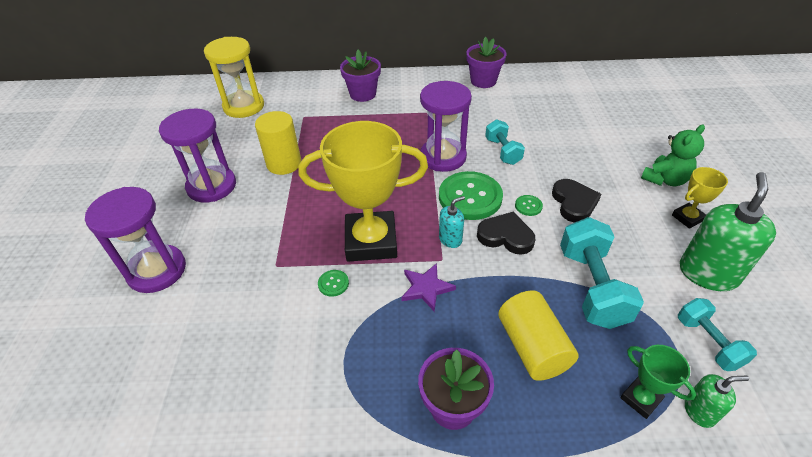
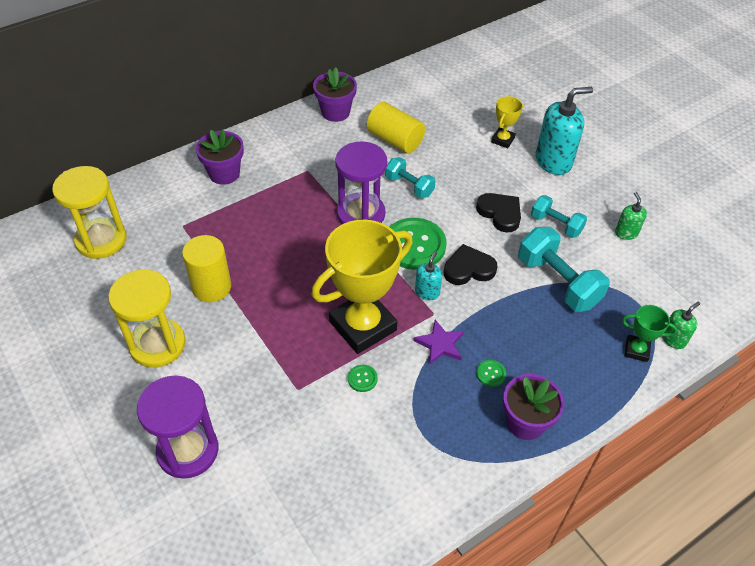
camera: 35 degrees left, 5 degrees up
purple hourglass [159,109,236,203] -> yellow hourglass [108,269,186,368]
yellow cylinder [498,290,579,381] -> yellow cylinder moved to [367,102,425,153]
green button [515,195,543,216] -> green button moved to [476,360,506,387]
green teddy bear [641,125,705,186] -> turquoise soap dispenser [536,87,593,175]
yellow trophy [672,167,728,229] -> yellow trophy moved to [491,96,523,148]
turquoise dumbbell [678,298,757,371] -> turquoise dumbbell moved to [531,195,587,238]
green soap dispenser [680,172,776,291] -> green soap dispenser [615,192,647,240], size x0.51

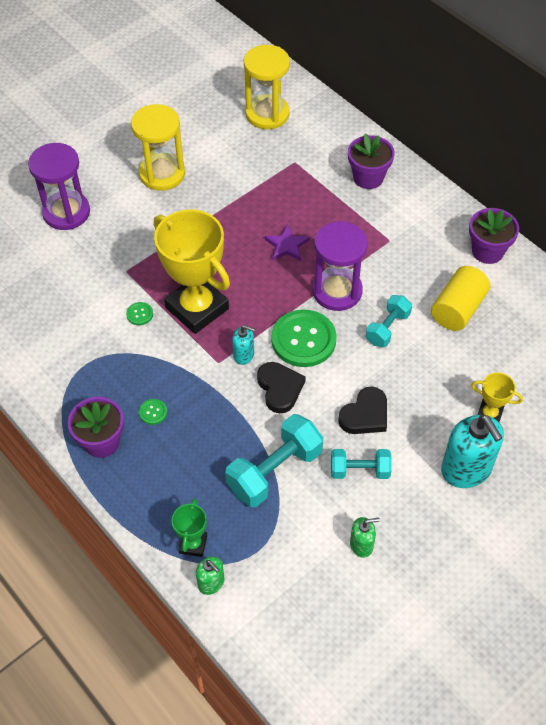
camera: 85 degrees right, 5 degrees up
yellow cylinder [182,235,231,302] -> none
purple star [413,320,464,365] -> purple star moved to [264,224,310,261]
turquoise dumbbell [531,195,587,238] -> turquoise dumbbell turned 60 degrees clockwise [331,449,392,479]

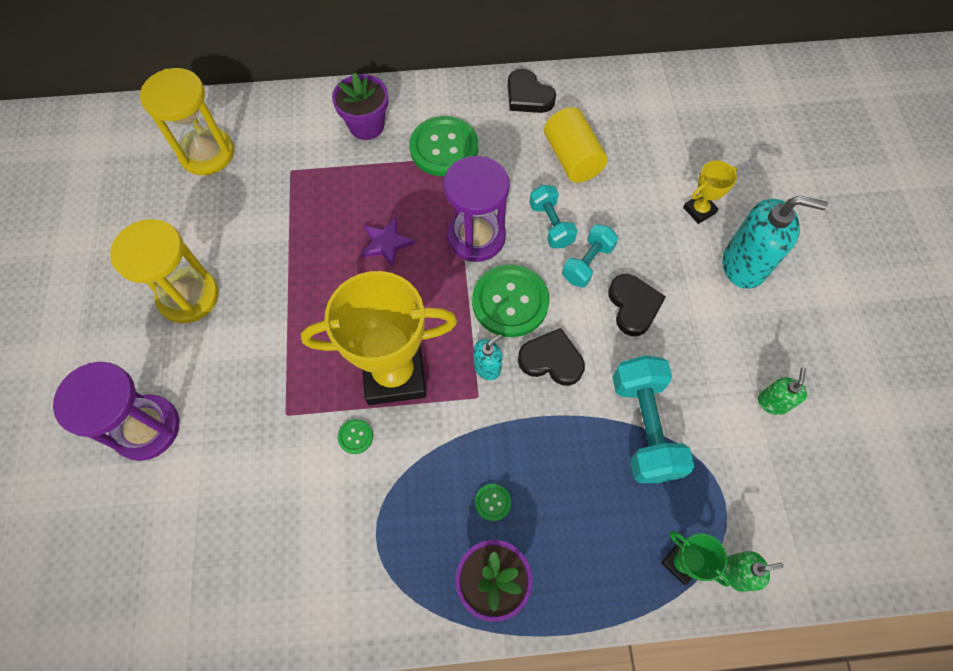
camera: 55 degrees left, 10 degrees up
turquoise dumbbell [331,449,392,479] -> turquoise dumbbell moved to [562,224,618,288]
purple flower pot [469,208,519,264] -> black heart [508,69,556,113]
none -> green button [409,116,478,176]

